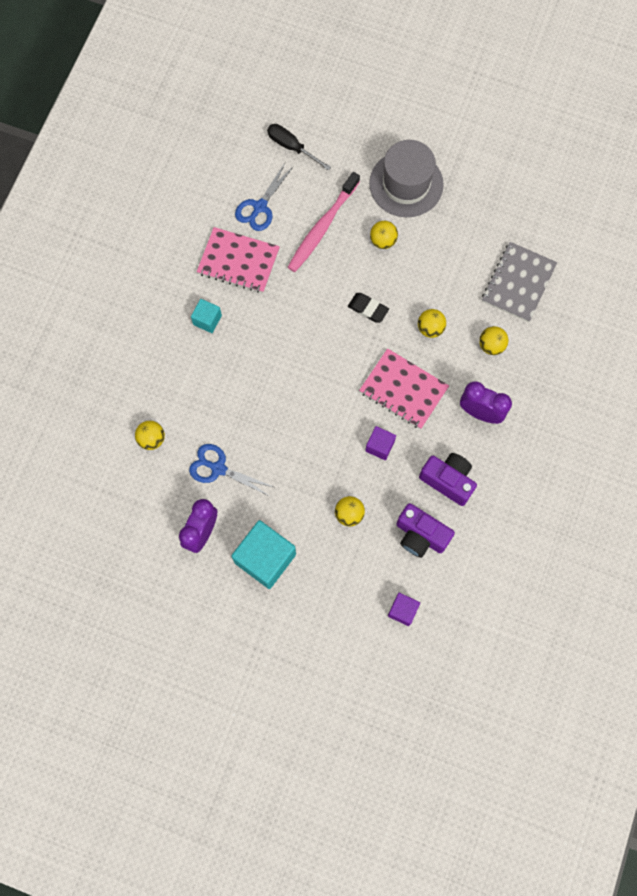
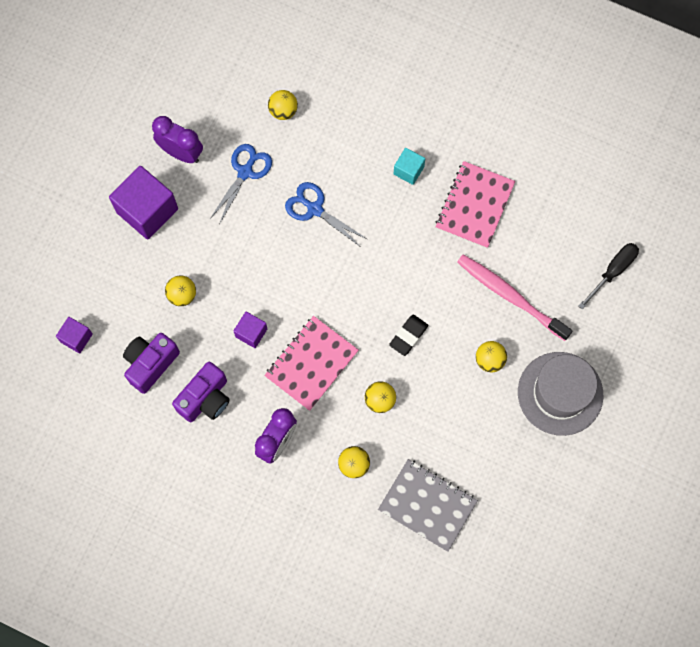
camera: 95 degrees right, 0 degrees up
turquoise cube [231,520,296,589] -> purple cube [109,166,178,240]
blue scissors [235,163,293,231] -> blue scissors moved to [285,182,367,247]

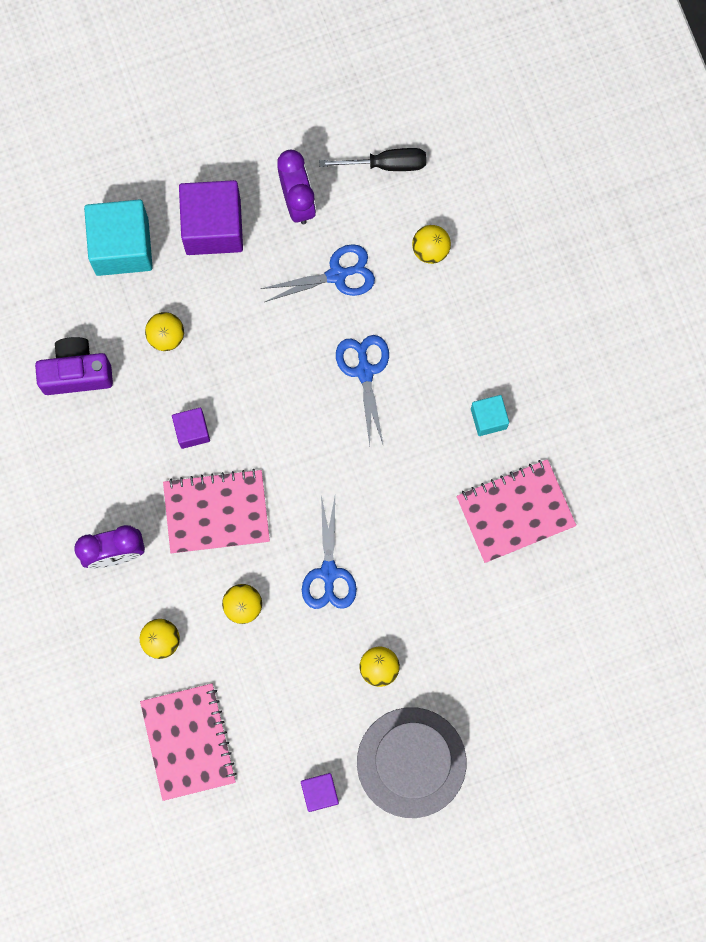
camera: 45 degrees right, 5 degrees up
purple cube [56,317,93,354] -> purple cube moved to [301,773,339,812]
purple camera [172,362,230,422] -> none
grey notebook [378,459,478,552] -> pink notebook [140,683,237,801]
black eraser [389,315,428,356] -> blue scissors [302,495,357,609]
pink toothbrush [457,254,573,341] -> none
black screwdriver [578,243,639,309] -> black screwdriver moved to [319,148,426,171]
none -> turquoise cube [84,199,153,276]

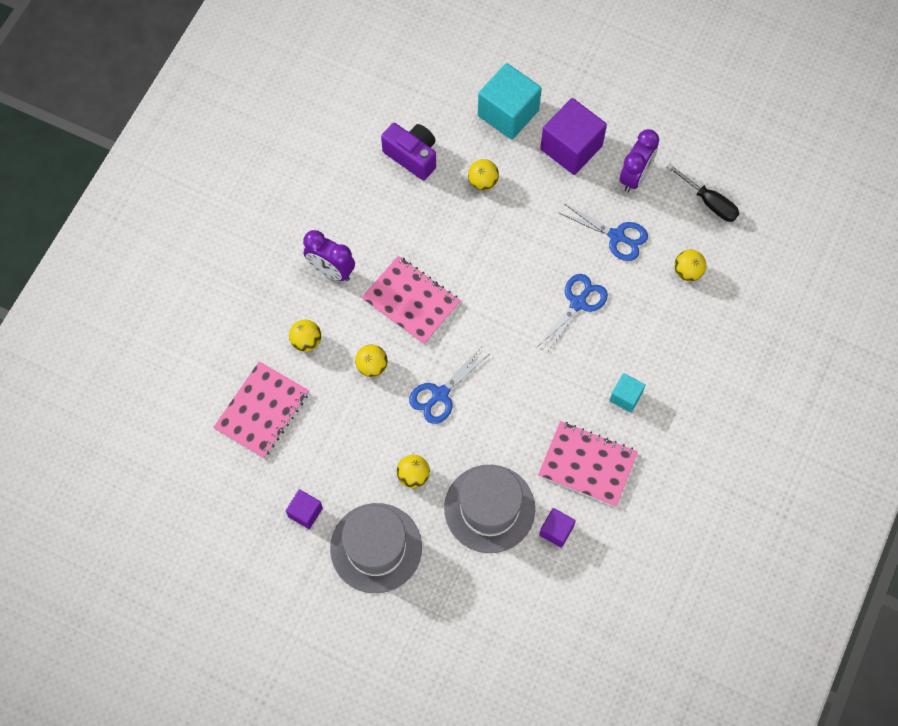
camera: 45 degrees right, 10 degrees down
purple cube [172,408,210,449] -> purple cube moved to [539,508,576,548]
none -> grey hat [444,465,535,553]

